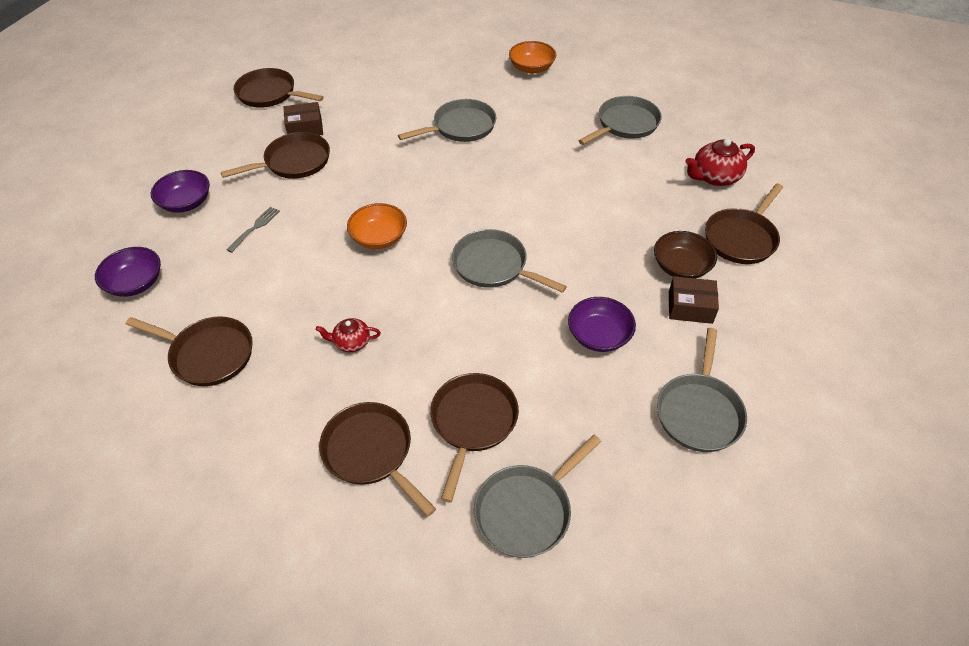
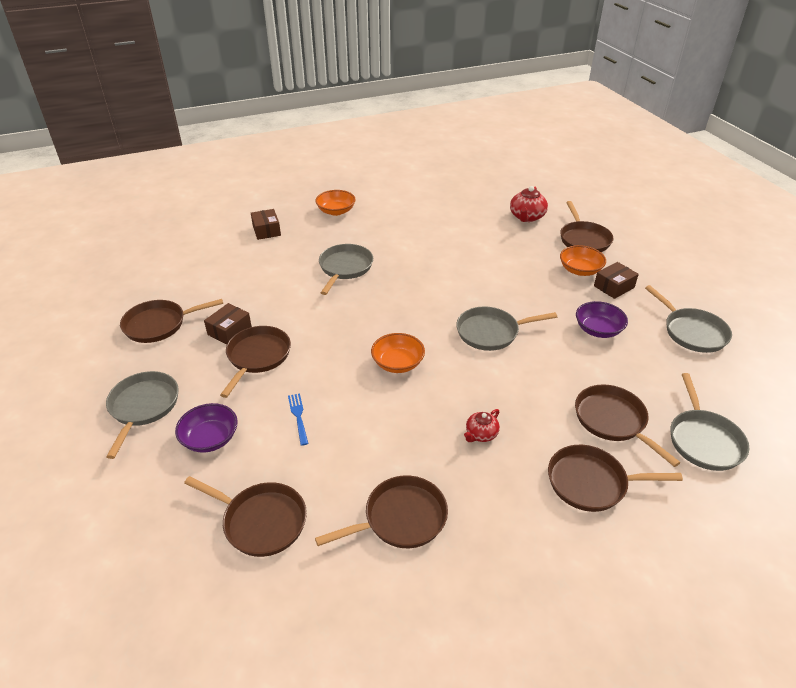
camera: 45 degrees left, 10 degrees down
purple bowl [95,247,161,297] -> brown pan [184,476,307,557]
grey fork [227,207,280,253] -> blue fork [288,393,308,446]
grey pan [578,96,662,145] -> grey pan moved to [106,371,179,459]
brown bowl [654,231,717,278] -> orange bowl [560,245,606,276]
none -> brown box [251,209,281,240]

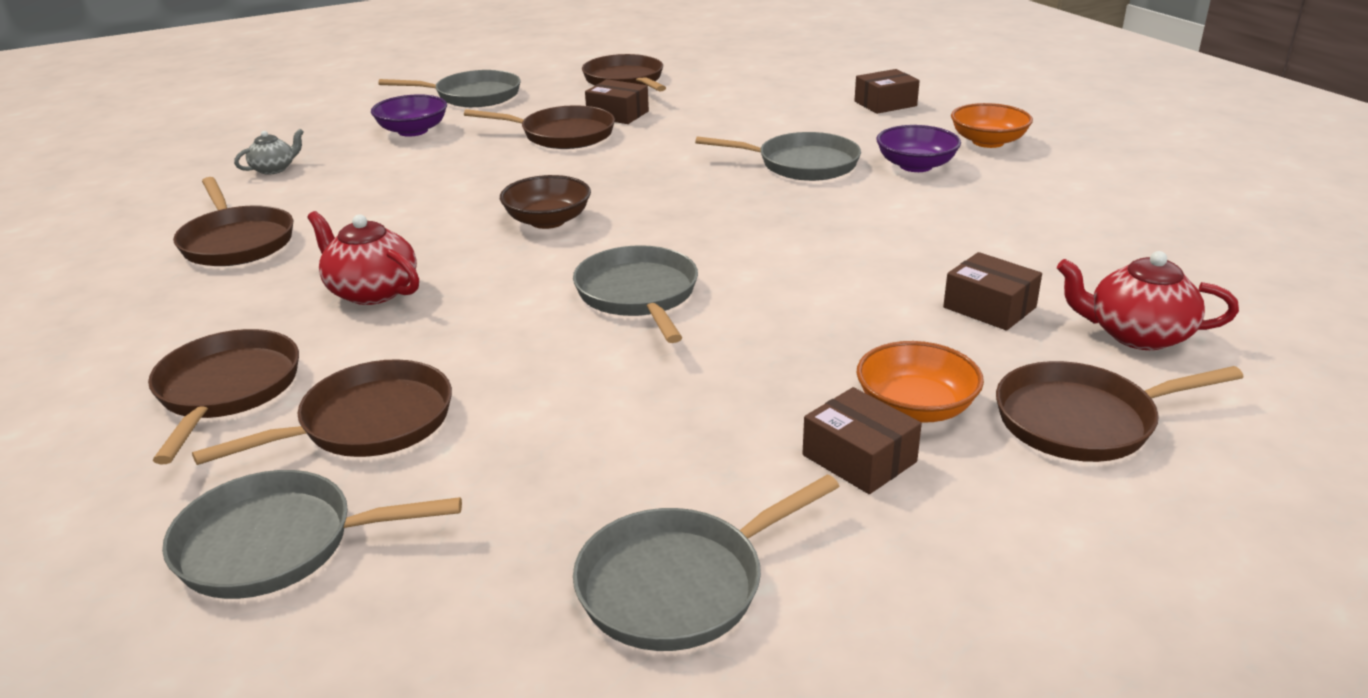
camera: 85 degrees right, 10 degrees down
brown pan [184,476,307,557] -> grey teapot [234,129,304,175]
blue fork [288,393,308,446] -> none
orange bowl [371,333,425,373] -> brown bowl [500,175,591,229]
red teapot [464,409,500,442] -> red teapot [307,211,419,305], size x1.65
purple bowl [576,301,628,338] -> purple bowl moved to [876,125,961,172]
none -> brown box [943,252,1042,331]

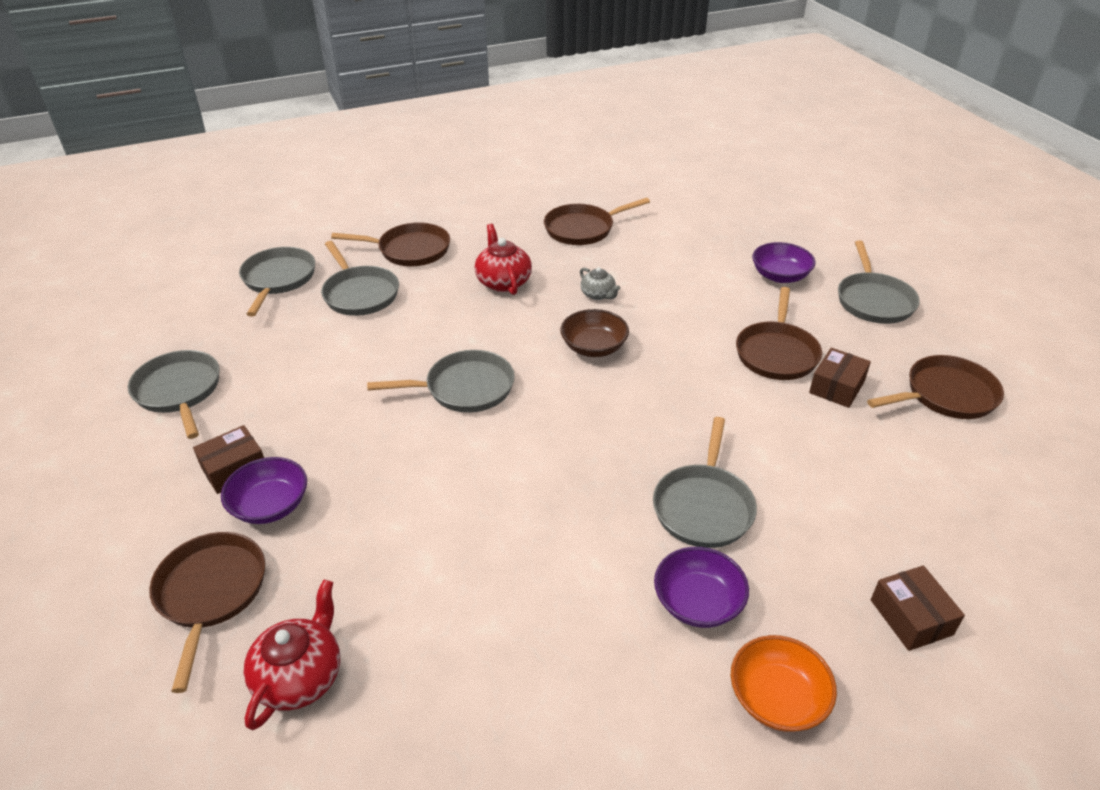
camera: 95 degrees right, 10 degrees up
brown pan [192,359,452,465] -> grey pan [321,241,399,316]
grey teapot [234,129,304,175] -> grey teapot moved to [580,267,620,300]
red teapot [307,211,419,305] -> red teapot turned 60 degrees counterclockwise [475,224,532,295]
orange bowl [857,341,984,423] -> purple bowl [221,457,307,524]
brown box [943,252,1042,331] -> none

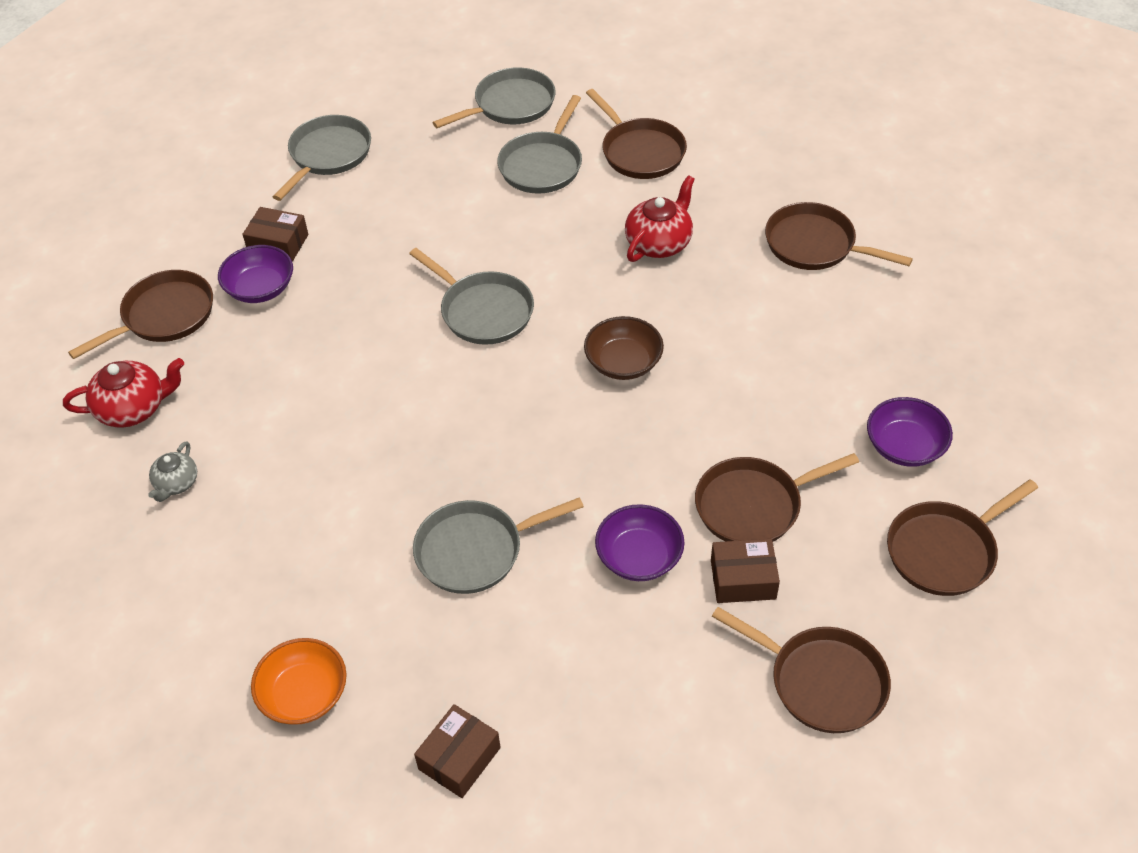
camera: 55 degrees right, 10 degrees up
grey teapot [580,267,620,300] -> grey teapot moved to [148,441,197,502]
purple bowl [654,547,749,628] -> purple bowl moved to [595,504,685,581]
grey pan [838,241,920,324] -> brown pan [887,479,1038,596]

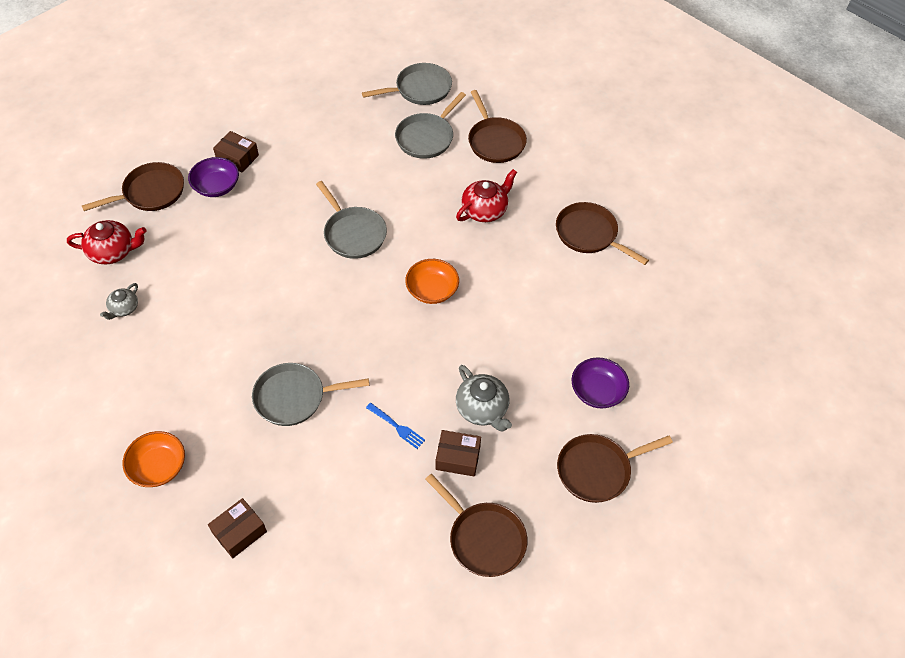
camera: 10 degrees right, 5 degrees up
grey pan [273,115,371,201] -> none
brown bowl [584,316,664,380] -> orange bowl [405,259,459,304]
purple bowl [595,504,685,581] -> blue fork [366,403,425,449]
brown pan [695,453,859,542] -> grey teapot [456,365,512,432]

